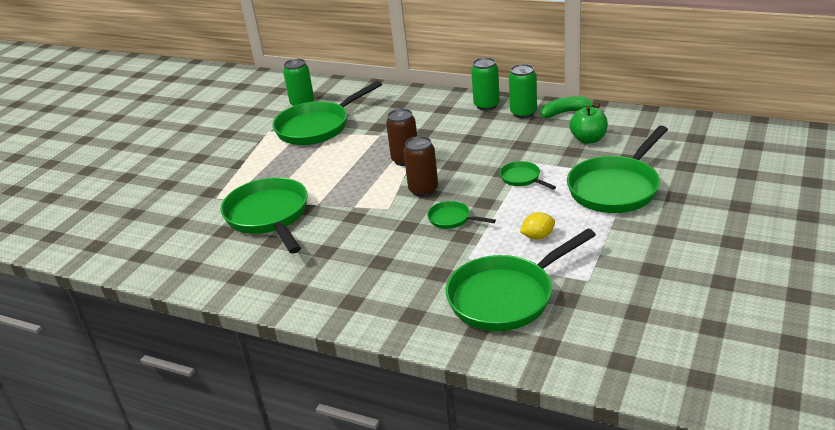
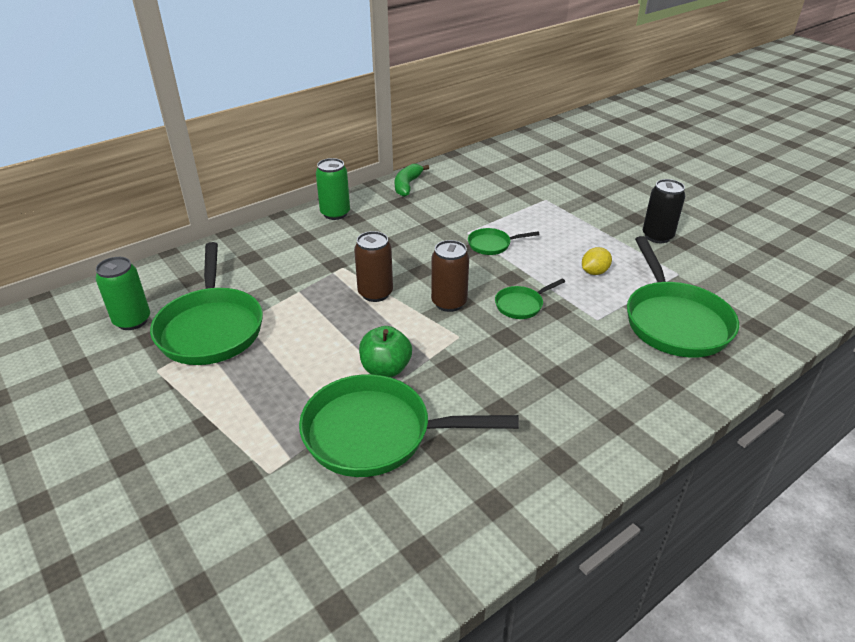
camera: 65 degrees left, 5 degrees up
green can [509,64,537,118] -> none
yellow lemon [520,212,555,240] -> yellow lemon turned 45 degrees clockwise [582,247,612,275]
green pan [567,126,668,213] -> none
green apple [569,106,608,144] -> green apple moved to [359,326,412,377]
none -> black can [643,179,685,243]

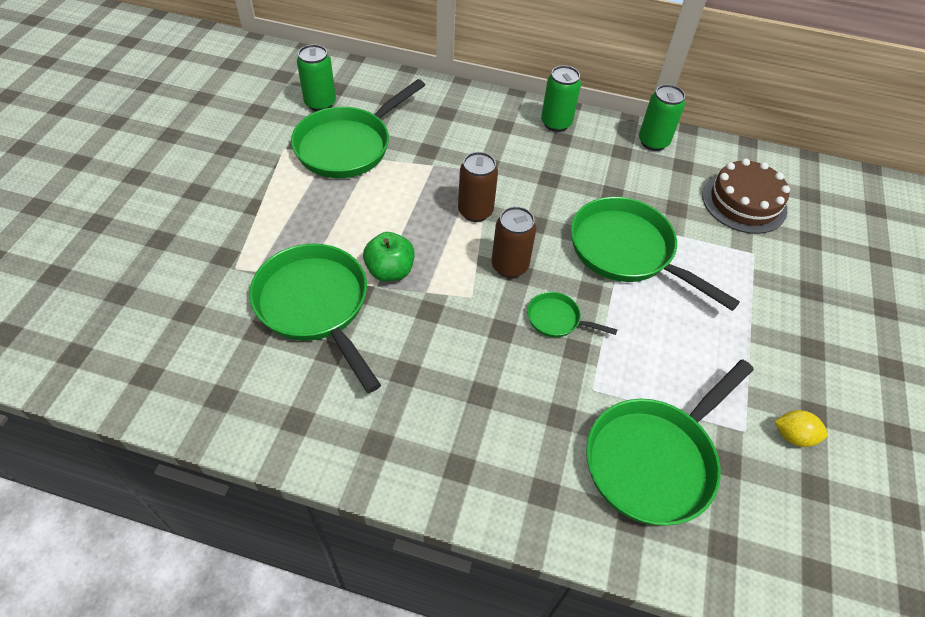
camera: 50 degrees right, 15 degrees up
green banana [395,164,429,197] -> green can [639,84,685,151]
green pan [468,228,540,255] -> green pan [571,197,740,311], size x2.14
yellow lemon [582,247,612,275] -> yellow lemon moved to [774,410,828,447]
black can [643,179,685,243] -> none
none -> brown cake [702,158,790,234]

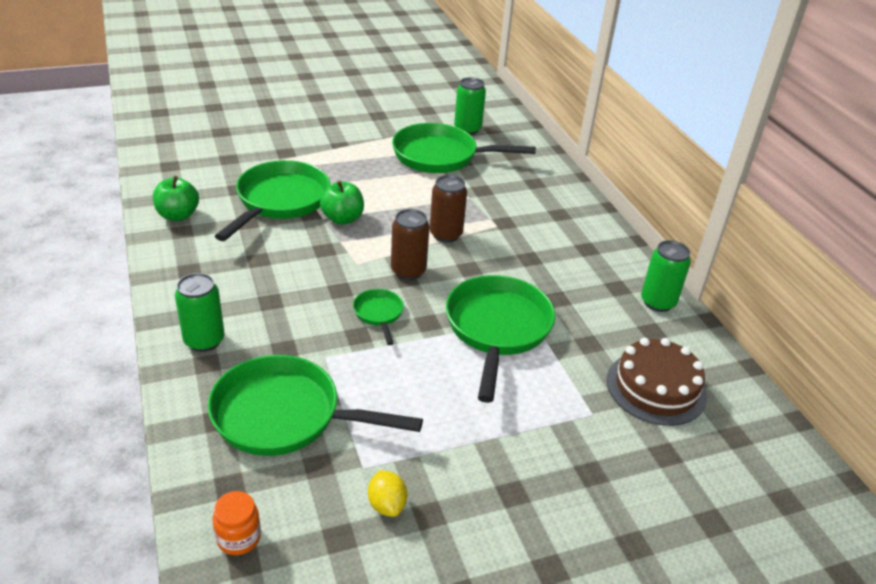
camera: 55 degrees right, 15 degrees down
green can [541,65,581,132] -> green can moved to [175,273,225,352]
none -> green apple [153,176,199,221]
none -> orange jar [212,491,261,555]

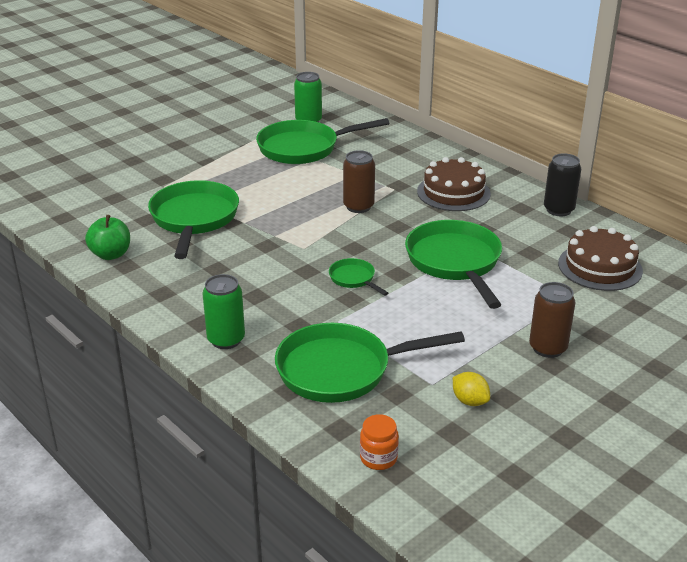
camera: 20 degrees left, 5 degrees down
green apple [320,180,364,225] -> none
brown can [391,209,430,280] -> brown can moved to [529,282,575,358]
green can [641,240,691,312] -> black can [544,153,581,216]
none -> brown cake [417,157,491,211]

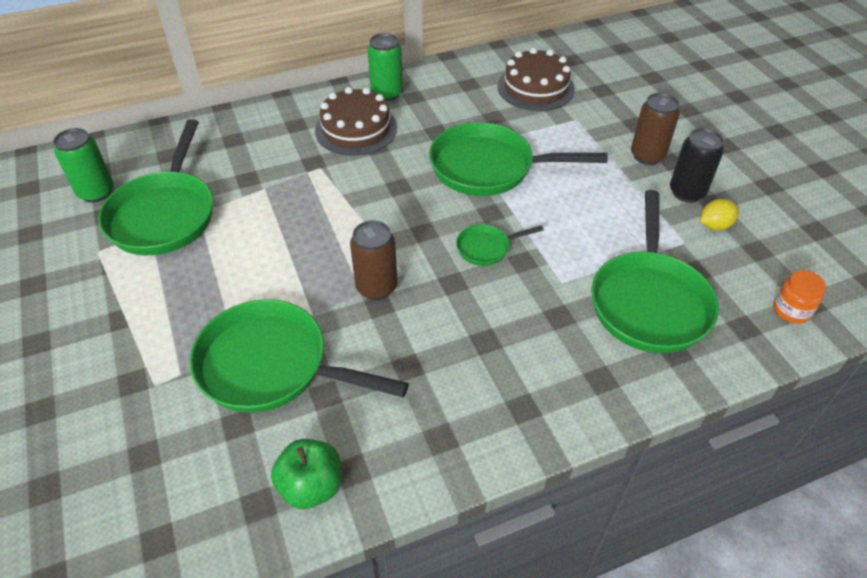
camera: 70 degrees left, 15 degrees up
green can [202,274,245,349] -> green can moved to [368,33,403,101]
brown can [343,150,375,213] -> brown can moved to [350,220,397,300]
black can [544,153,581,216] -> black can moved to [670,128,724,203]

